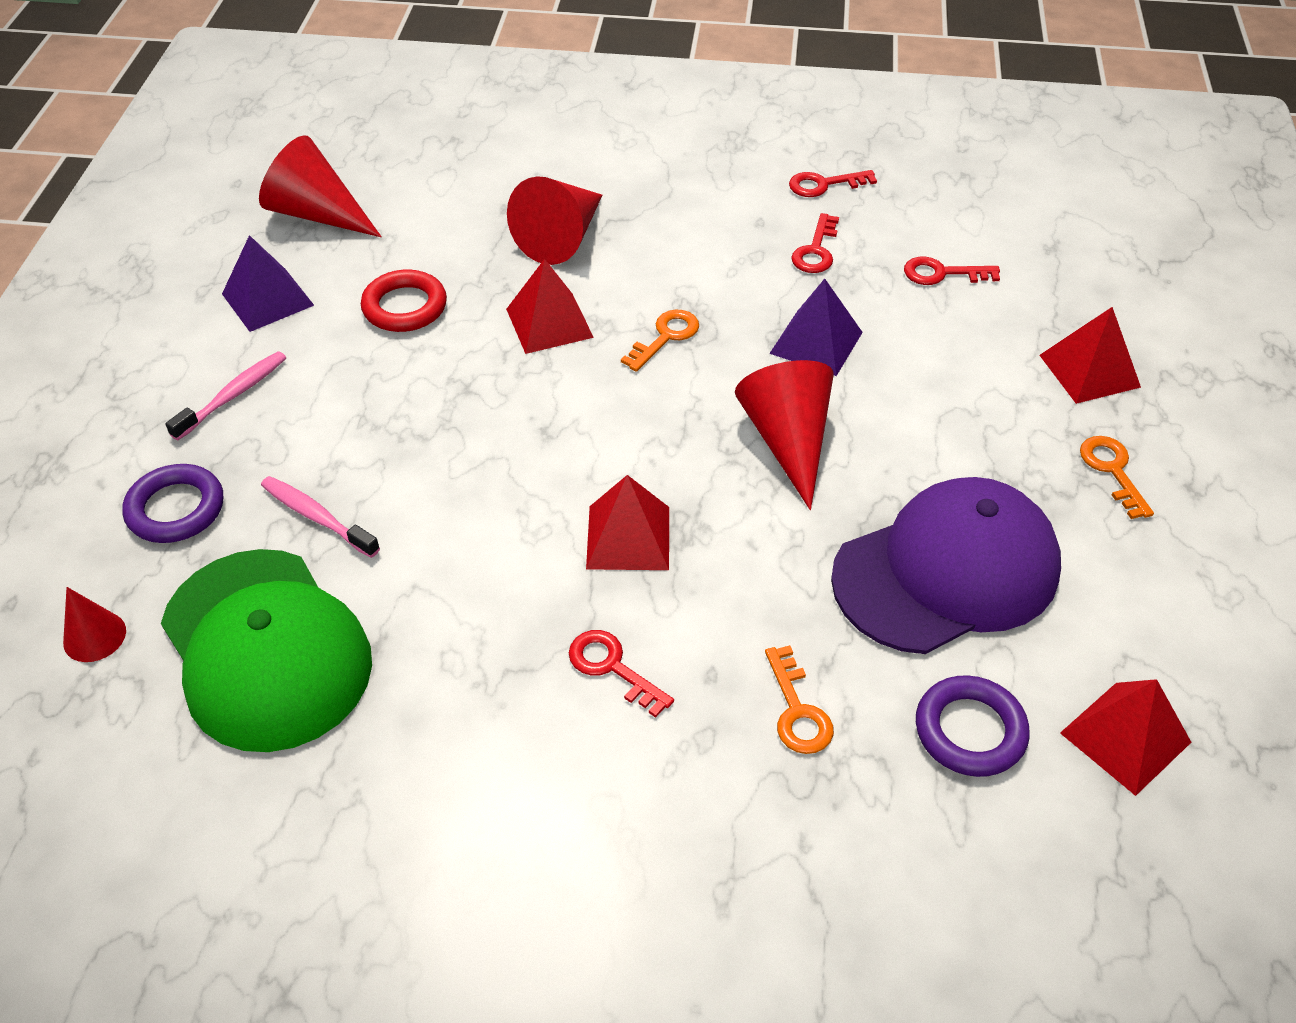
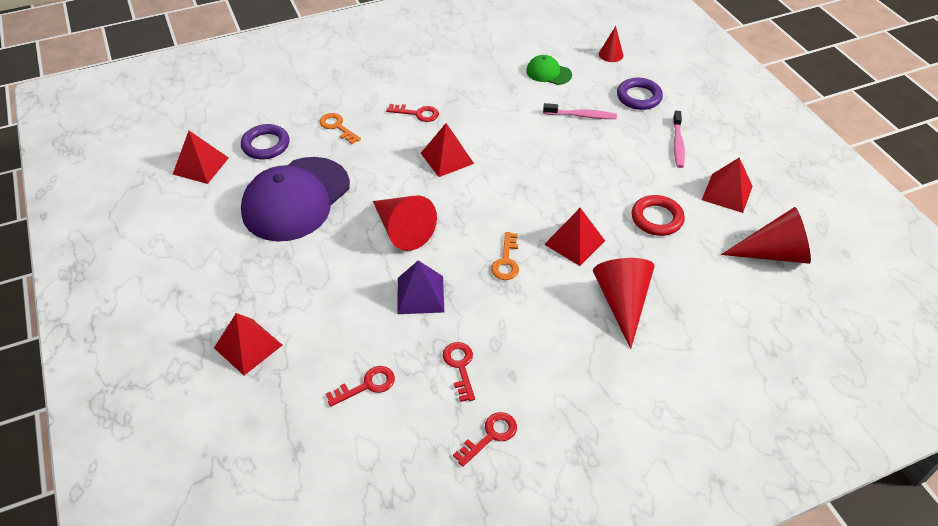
camera: 150 degrees right, 0 degrees up
green cap [161,549,372,752] -> green cap [526,55,572,85], size x0.45
purple pyramid [222,235,314,332] -> red pyramid [702,157,753,213]
orange key [1080,436,1154,519] -> none

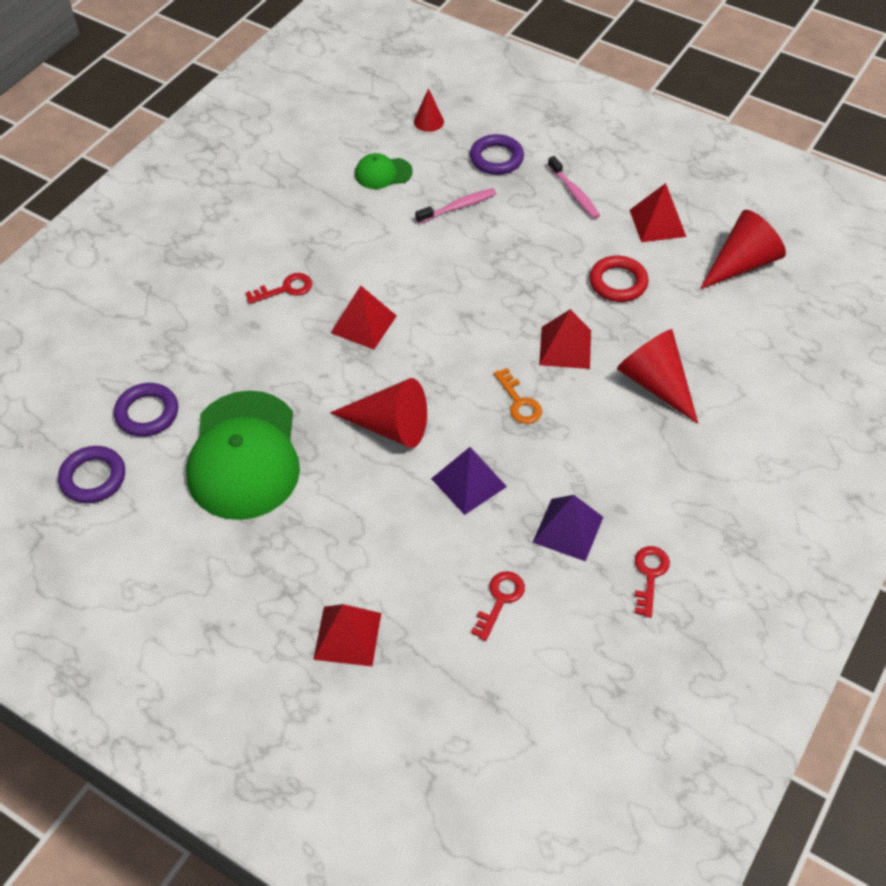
camera: 35 degrees left, 5 degrees up
red pyramid [173,131,228,184] -> purple ring [58,446,125,503]
purple cap [241,157,350,242] -> green cap [186,391,300,520]
orange key [319,113,361,144] -> none
red key [443,342,475,402] -> purple pyramid [532,495,603,561]

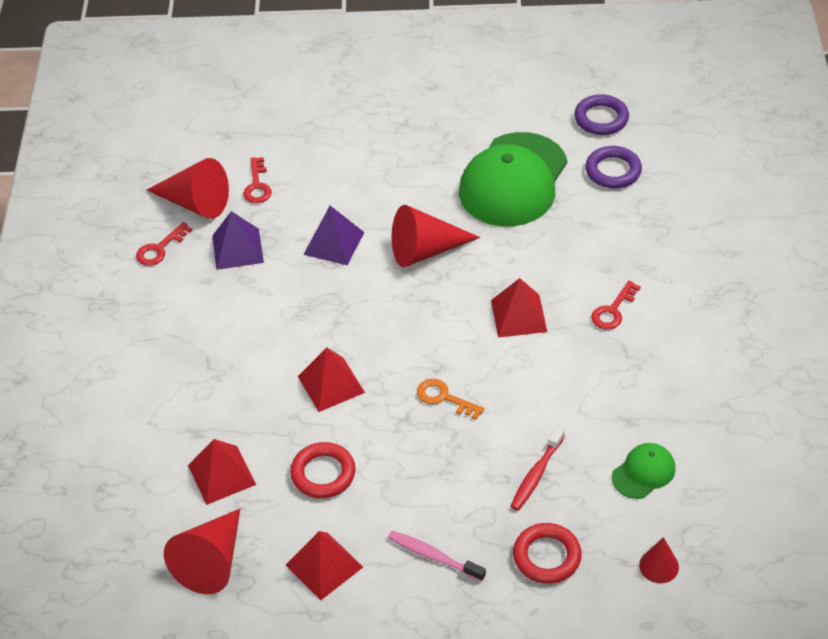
camera: 150 degrees right, 5 degrees down
green cap [186,391,300,520] -> green cap turned 120 degrees counterclockwise [459,132,567,226]
red pyramid [313,604,381,666] -> red pyramid moved to [188,439,256,505]
pink toothbrush [415,188,496,224] -> red toothbrush [510,426,565,511]
purple ring [470,134,524,175] -> red ring [513,523,582,584]
orange key [494,368,542,424] -> orange key moved to [417,378,485,420]
red cone [617,329,698,424] -> red cone moved to [147,158,229,219]
red key [634,546,670,618] -> red key turned 60 degrees clockwise [136,222,192,266]

